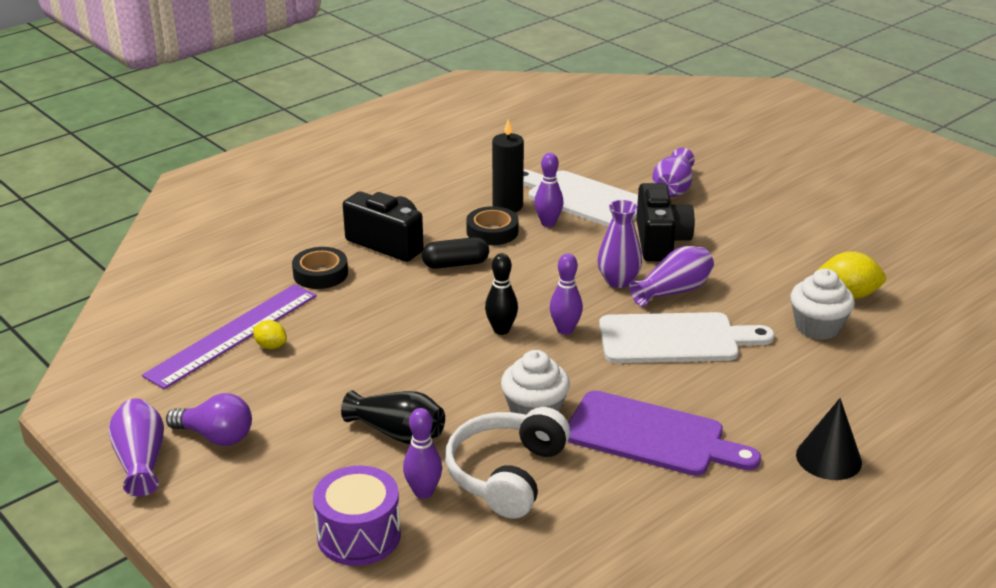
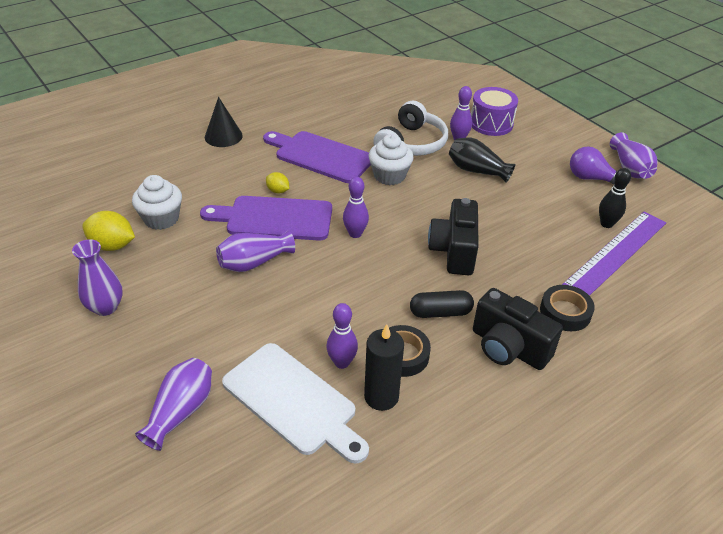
camera: 175 degrees left, 10 degrees up
yellow lemon [253,320,287,349] -> yellow lemon moved to [266,172,289,194]
black bowling pin [485,253,518,335] -> black bowling pin moved to [599,168,631,228]
purple vase [598,200,642,288] -> purple vase moved to [72,239,123,316]
white cutting board [599,312,774,363] -> purple cutting board [200,196,332,240]
black camera [636,183,695,261] -> black camera moved to [428,198,479,275]

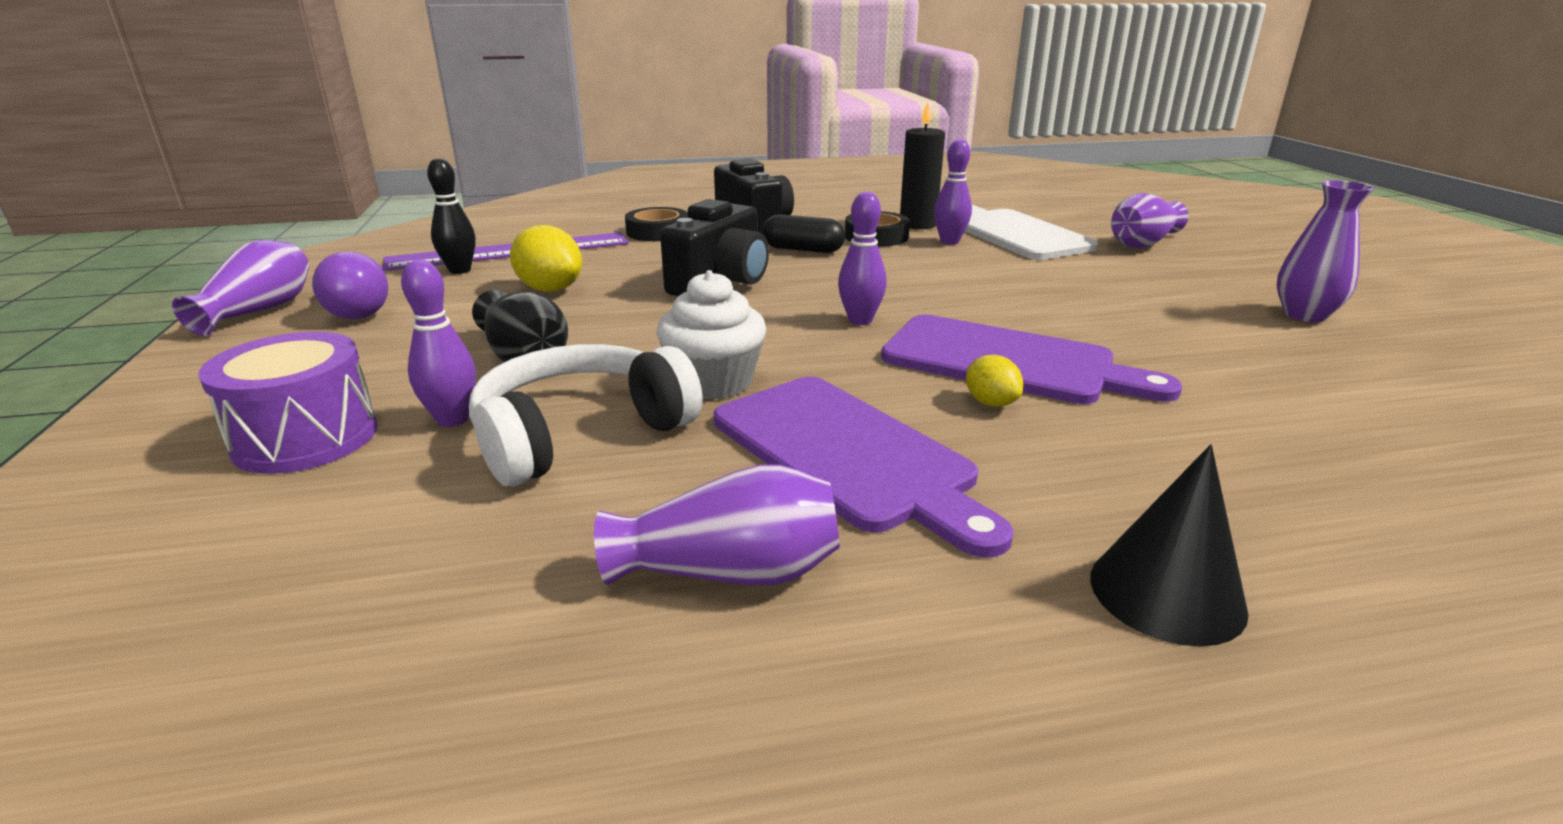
camera: 155 degrees left, 15 degrees down
yellow lemon [82,211,135,251] -> yellow lemon moved to [510,225,582,292]
white cupcake [132,175,182,230] -> none
purple vase [216,231,295,272] -> purple vase moved to [594,464,840,585]

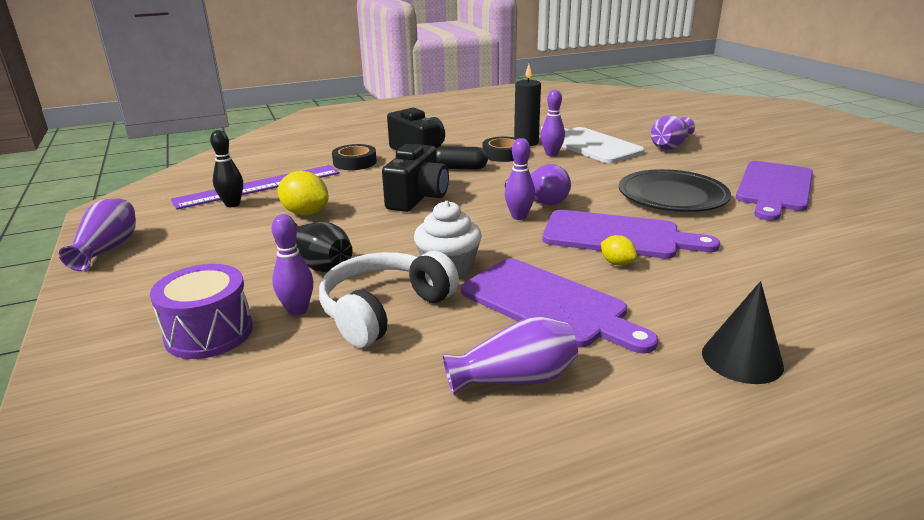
camera: 10 degrees left, 0 degrees up
purple light bulb [312,251,388,319] -> purple light bulb moved to [505,164,571,205]
purple vase [1276,180,1374,322] -> purple cutting board [736,161,813,221]
none -> black plate [619,169,731,212]

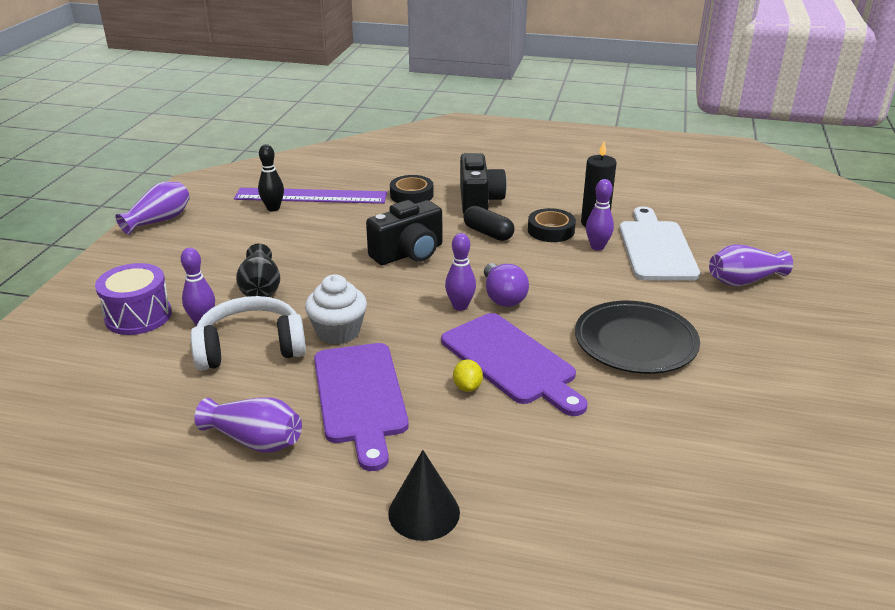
camera: 35 degrees right, 5 degrees up
yellow lemon [278,171,329,215] -> none
purple cutting board [736,161,813,221] -> none

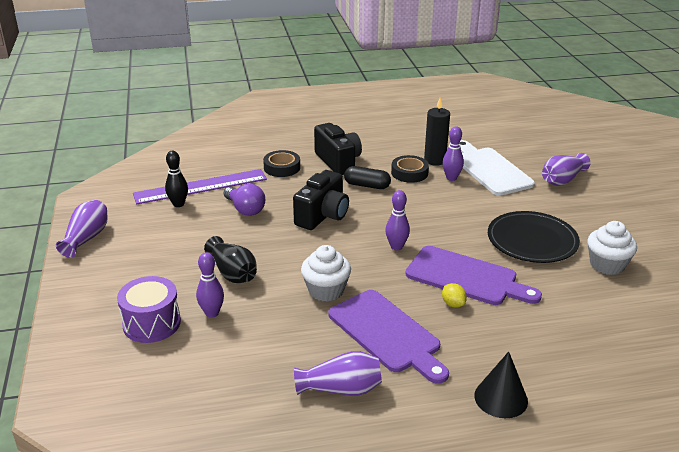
camera: 25 degrees left, 0 degrees up
white headphones [190,296,306,370] -> none
purple light bulb [484,263,529,307] -> purple light bulb moved to [224,184,265,216]
none -> white cupcake [587,221,637,275]

